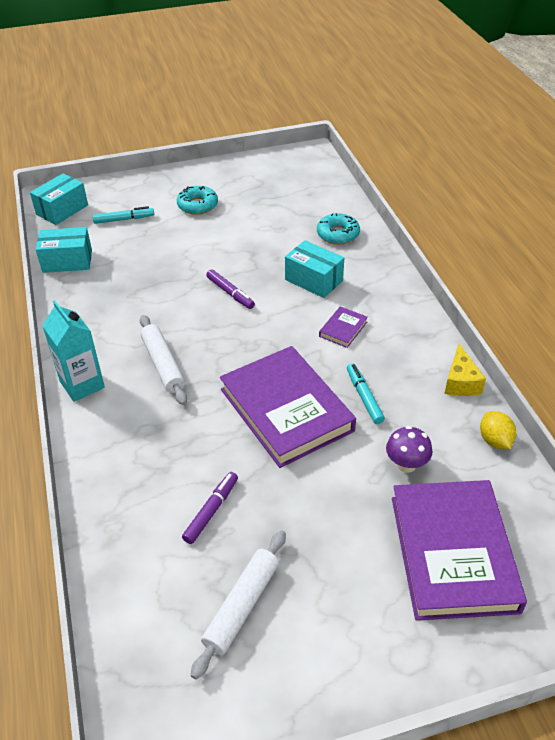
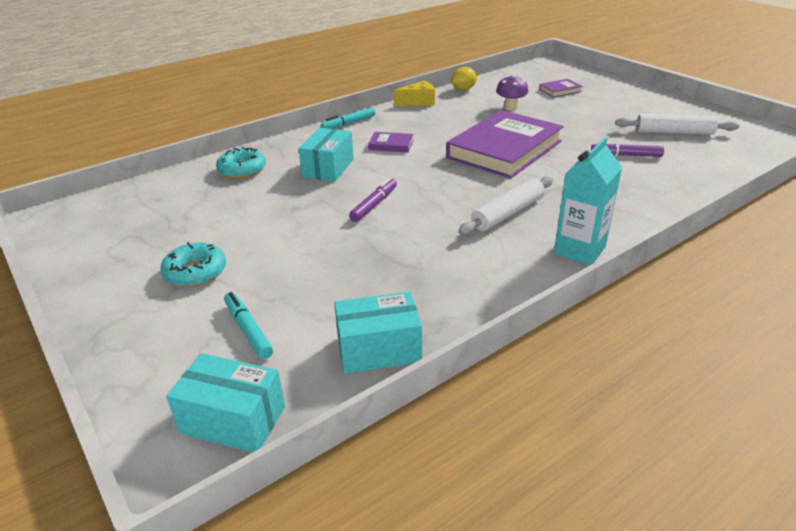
camera: 110 degrees left, 10 degrees down
turquoise box [36,227,92,273] -> turquoise box turned 75 degrees counterclockwise [334,291,422,374]
turquoise marker [347,363,385,424] -> turquoise marker moved to [321,107,375,129]
purple book [392,480,527,621] -> purple book [539,79,583,97], size x0.41

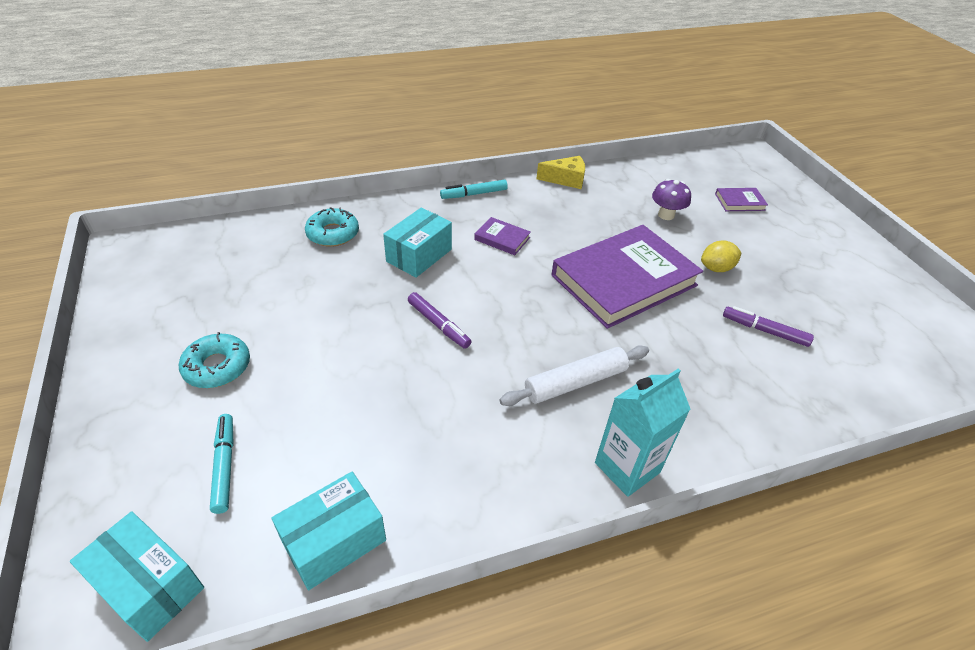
camera: 15 degrees right, 10 degrees up
turquoise box [334,291,422,374] -> turquoise box turned 45 degrees counterclockwise [272,472,386,590]
purple marker [349,178,397,222] -> purple marker turned 90 degrees clockwise [408,292,471,349]
yellow lemon [451,67,477,90] -> yellow lemon moved to [701,240,741,272]
white rolling pin [615,114,739,135] -> none

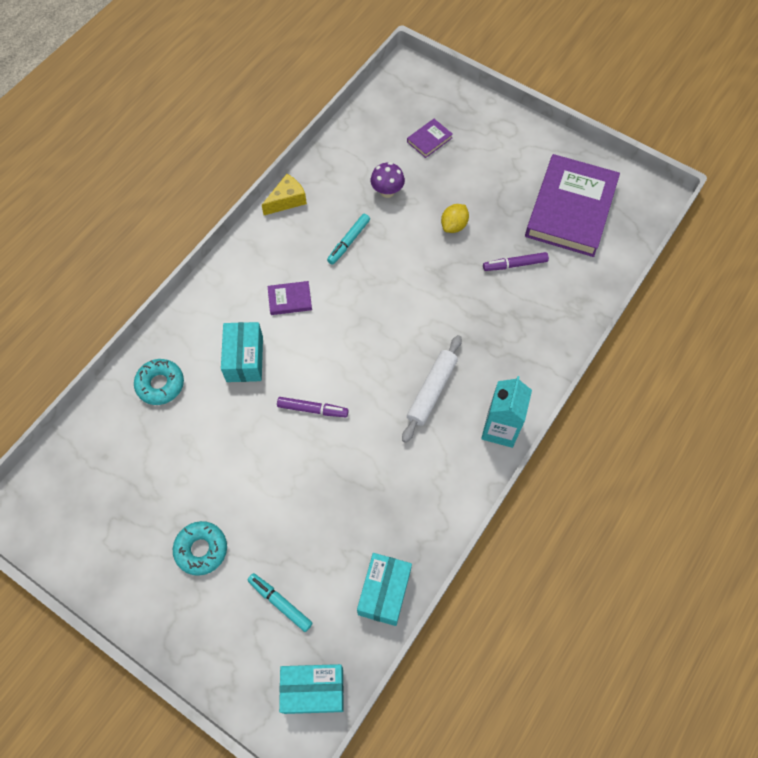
camera: 35 degrees left, 20 degrees up
turquoise marker [440,180,508,199] -> turquoise marker moved to [327,214,370,265]
purple book [551,225,703,329] -> purple book moved to [525,154,620,257]

